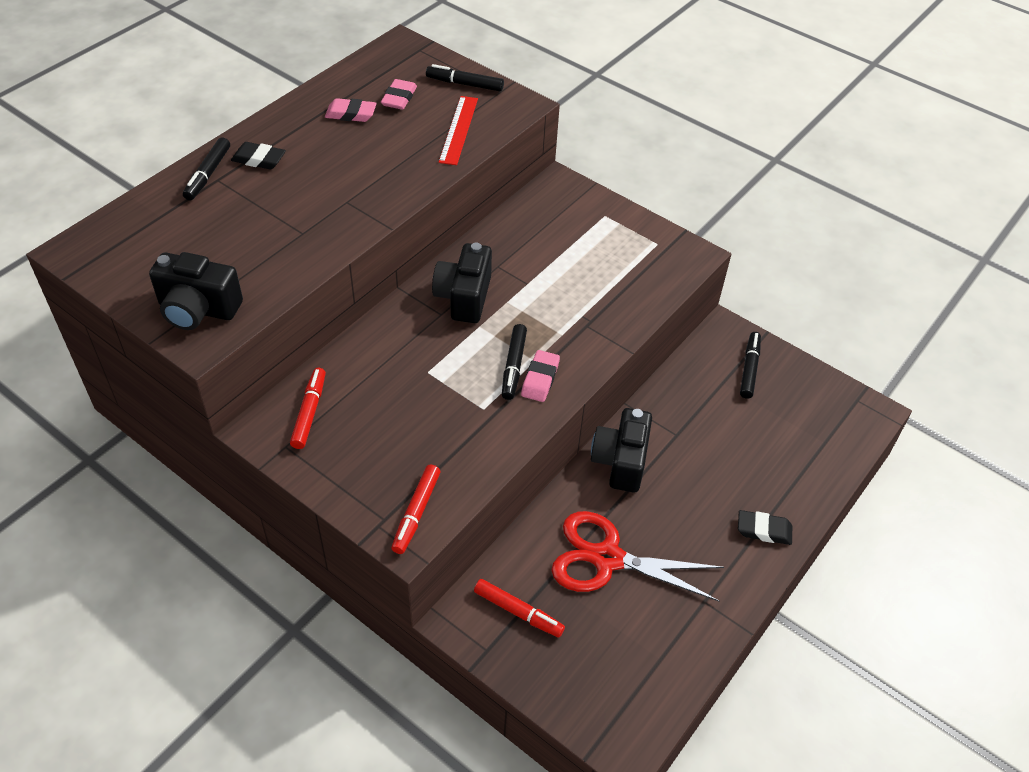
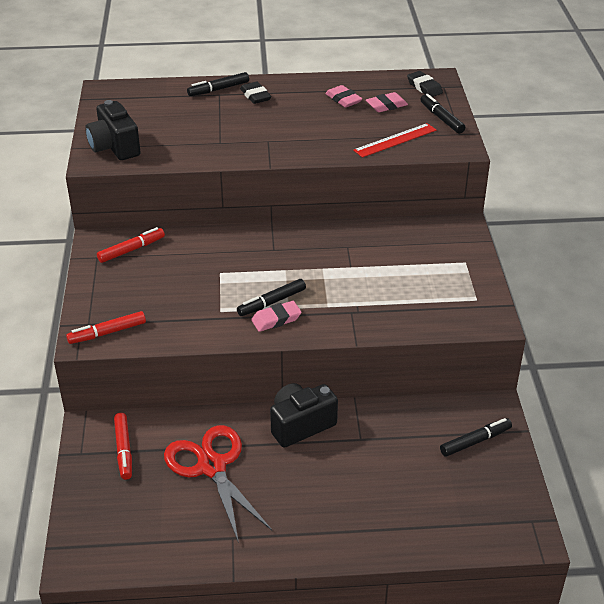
camera: 50 degrees right, 10 degrees down
black camera [432,243,492,323] -> none
black eraser [738,510,792,545] -> black eraser moved to [407,71,443,97]

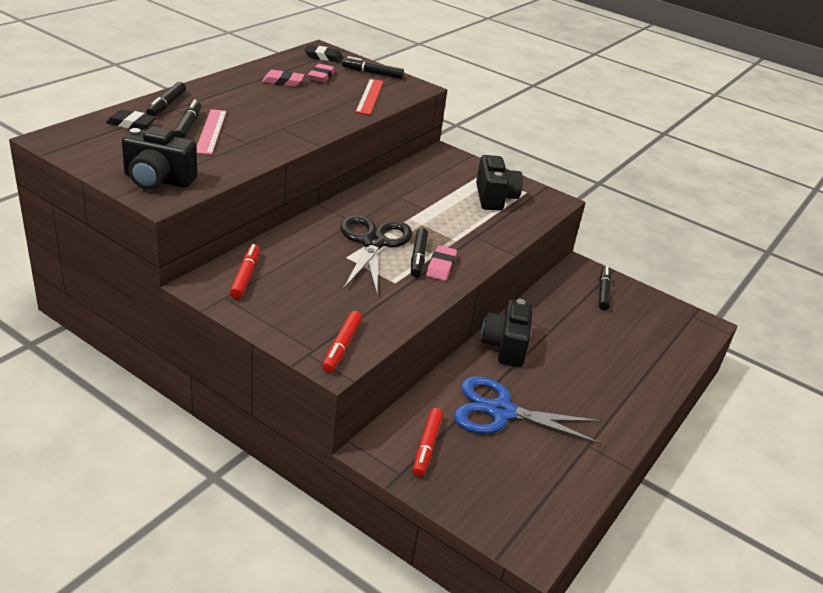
camera: 55 degrees left, 5 degrees down
red marker [114,413,132,480] -> red marker turned 75 degrees clockwise [413,408,443,477]
red scissors [164,425,272,543] -> blue scissors [454,376,602,445]
black eraser [240,82,271,104] -> black eraser moved to [106,109,156,130]
none -> black marker [174,99,201,139]
none -> pink ruler [197,109,227,155]
none -> black scissors [341,215,412,296]
none -> black camera [476,155,523,211]

